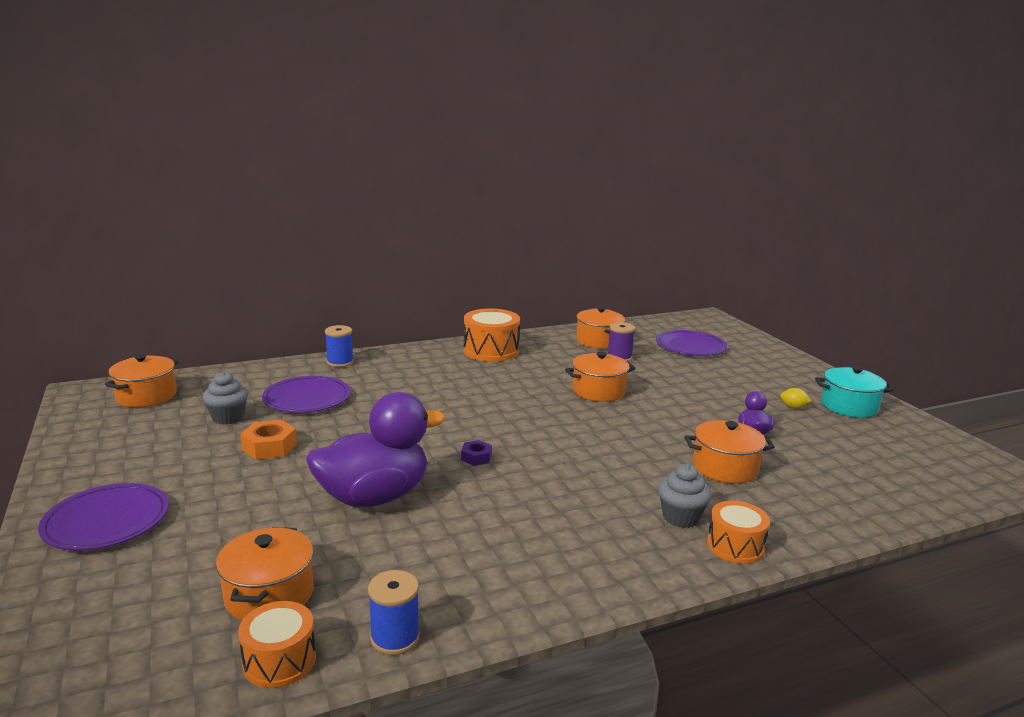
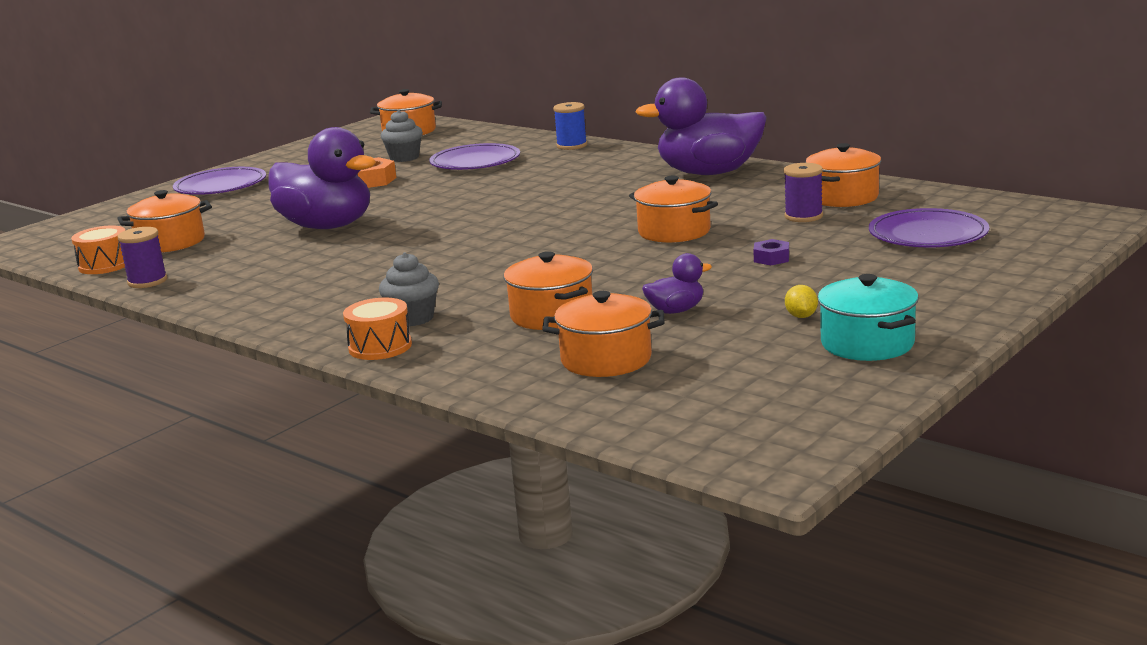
camera: 65 degrees right, 0 degrees up
blue spool [368,570,420,655] -> purple spool [118,227,167,288]
purple nut [461,440,492,466] -> purple nut moved to [753,239,789,265]
orange drum [464,308,520,362] -> purple duck [635,77,767,175]
none -> orange pot [542,291,665,377]

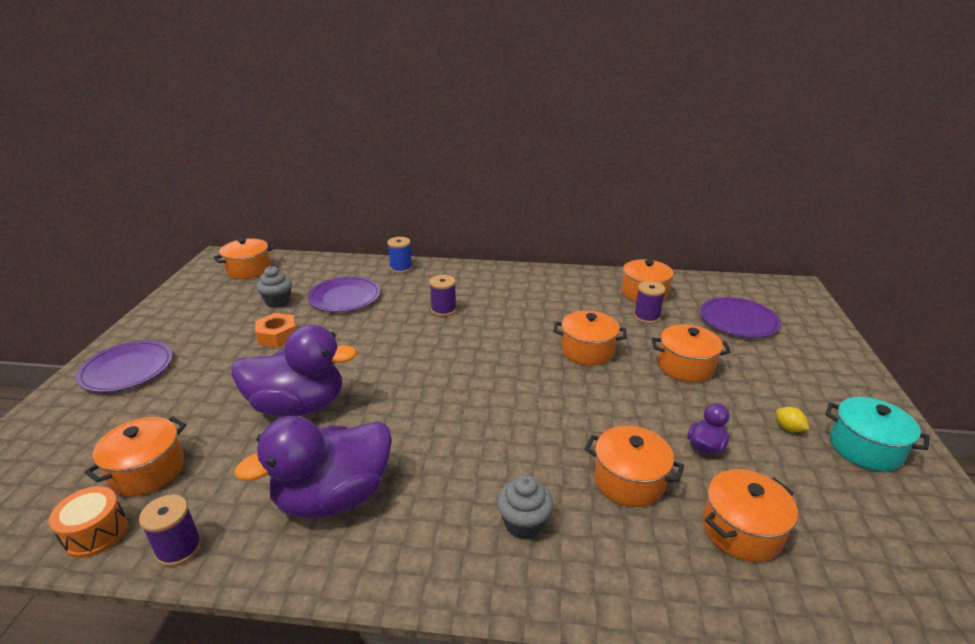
camera: 35 degrees left, 10 degrees up
orange drum [343,298,412,360] -> none
purple duck [635,77,767,175] -> purple duck moved to [234,416,392,519]
purple nut [753,239,789,265] -> orange pot [651,324,731,382]
none -> purple spool [429,275,457,317]

